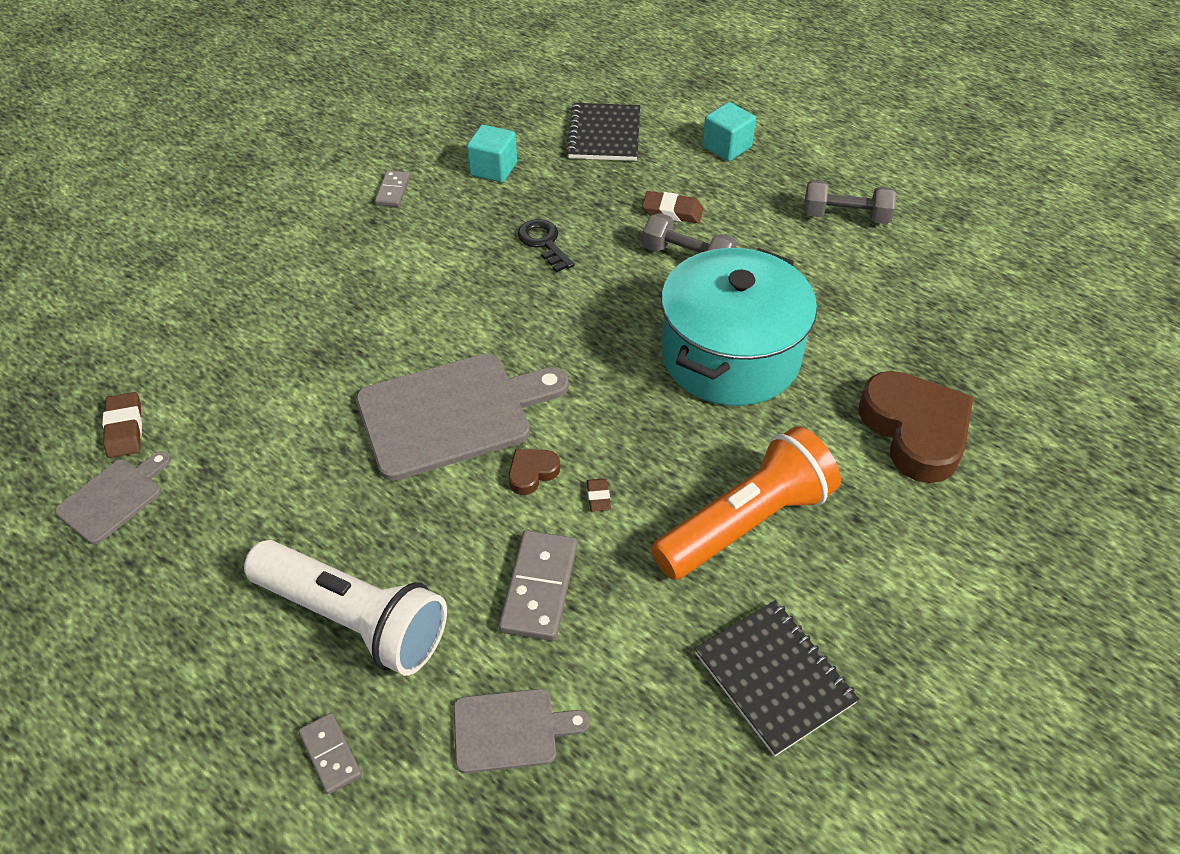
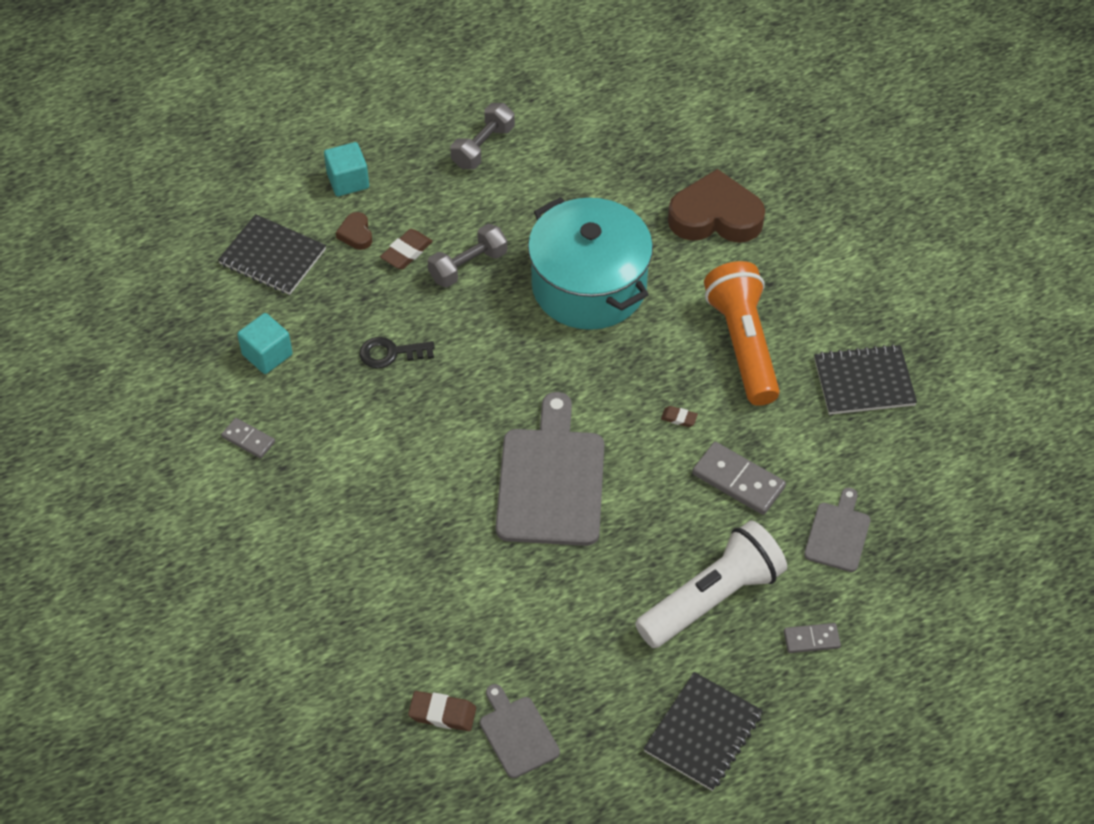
camera: 65 degrees left, 5 degrees up
brown heart [508,449,560,495] -> brown heart moved to [336,212,372,250]
none -> black notebook [643,672,763,791]

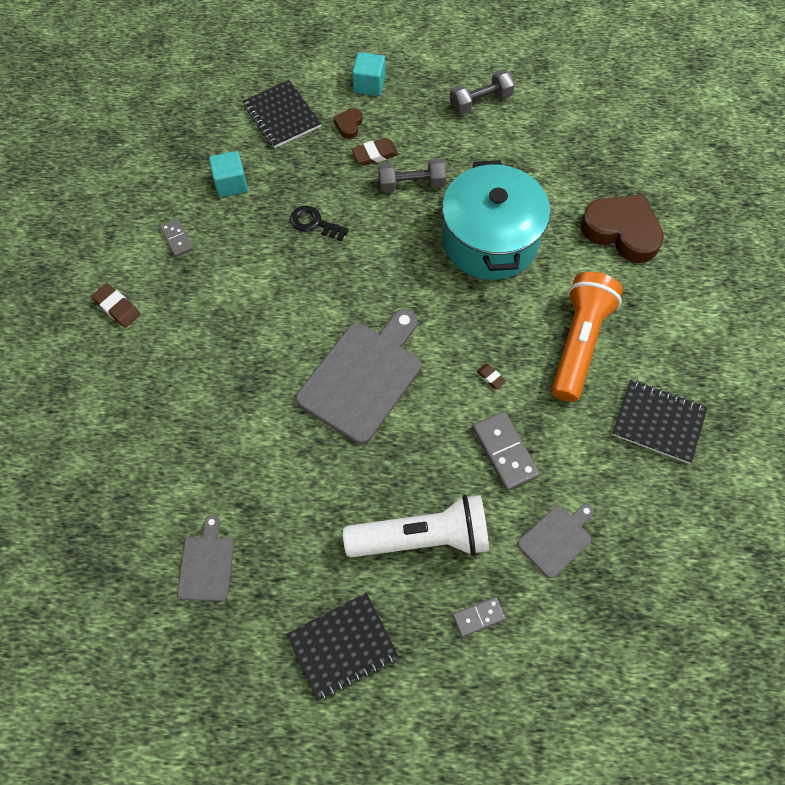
camera: 30 degrees right, 10 degrees up
brown eraser [408,691,476,731] -> brown eraser moved to [91,283,140,328]
grey domino [784,623,841,653] -> grey domino turned 45 degrees counterclockwise [452,597,506,637]

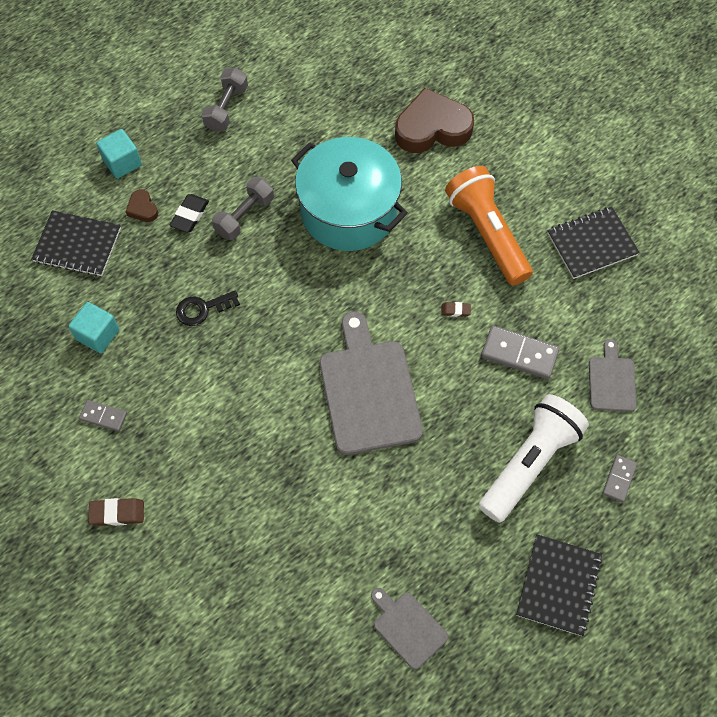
camera: 45 degrees left, 0 degrees up
brown eraser [352,138,399,166] -> black eraser [169,194,209,233]

